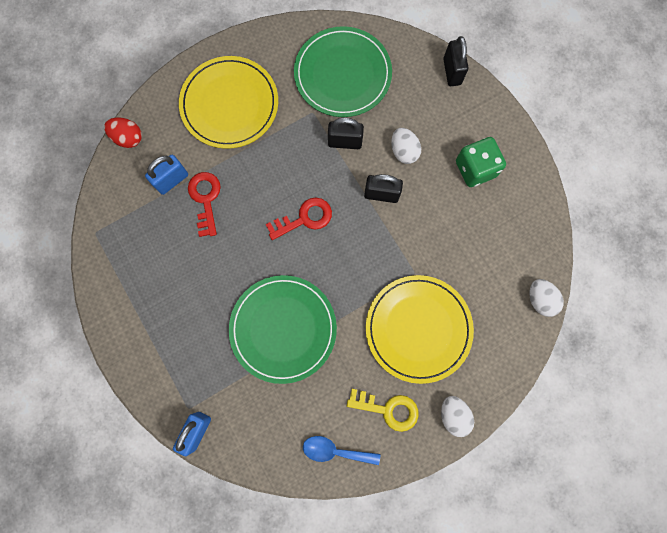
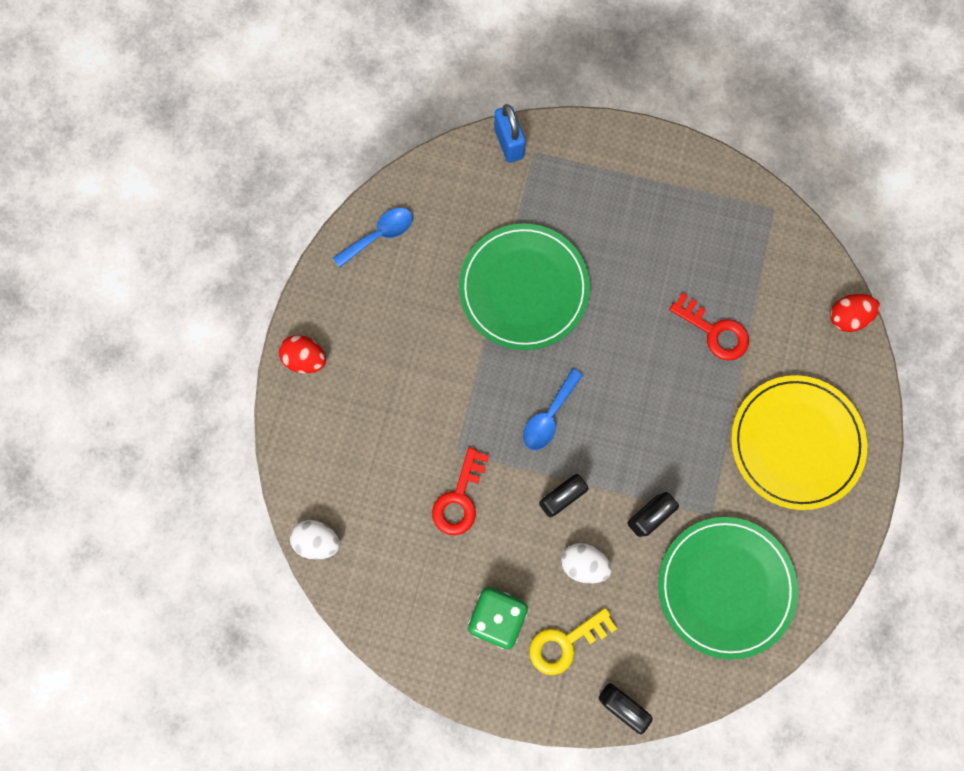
camera: 135 degrees right, 0 degrees up
blue padlock [145,155,188,195] -> none
red key [265,198,332,240] -> red key moved to [432,447,489,536]
yellow key [347,389,418,432] -> yellow key moved to [529,608,617,675]
yellow plate [366,275,474,384] -> none
white egg [441,396,474,437] -> red egg [279,335,326,373]
none -> blue spoon [523,369,583,450]

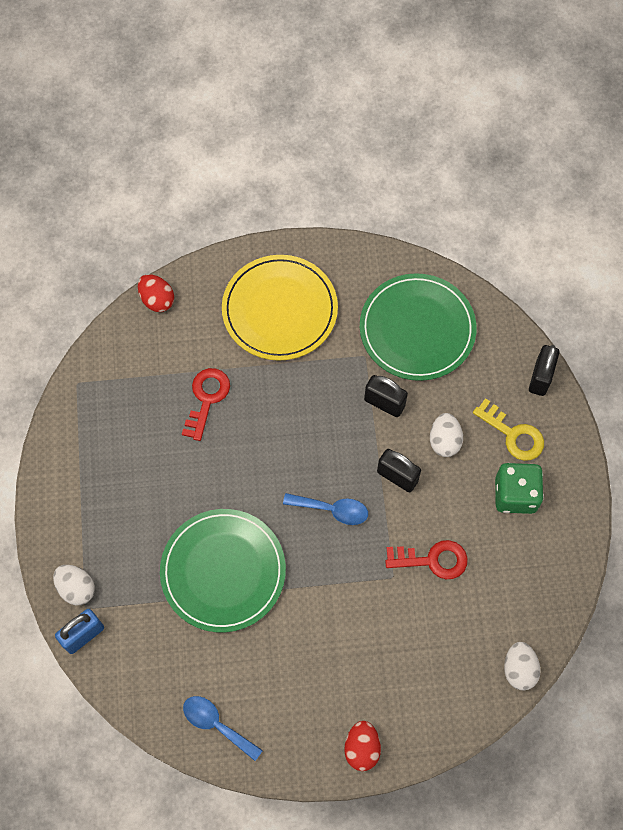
camera: 110 degrees left, 10 degrees down
none -> white egg [53,565,95,605]

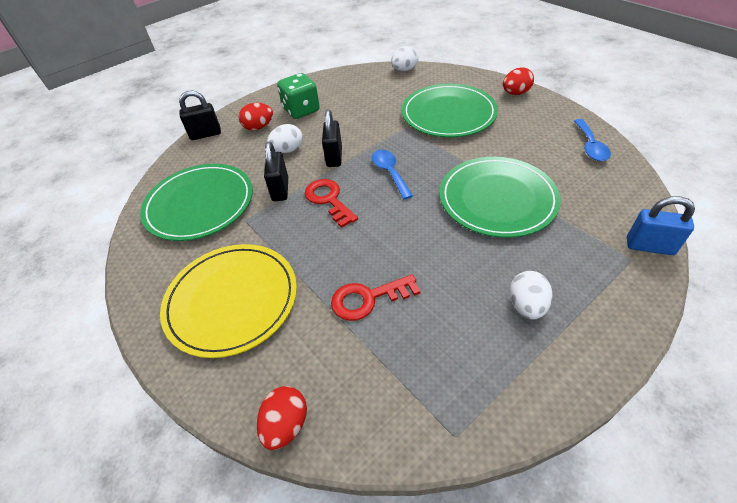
camera: 120 degrees left, 20 degrees down
white egg [53,565,95,605] -> white egg moved to [510,271,553,320]
red key [385,540,468,579] -> red key moved to [305,179,358,228]
yellow key [473,398,544,461] -> red egg [239,103,273,131]
none -> green plate [402,84,498,137]

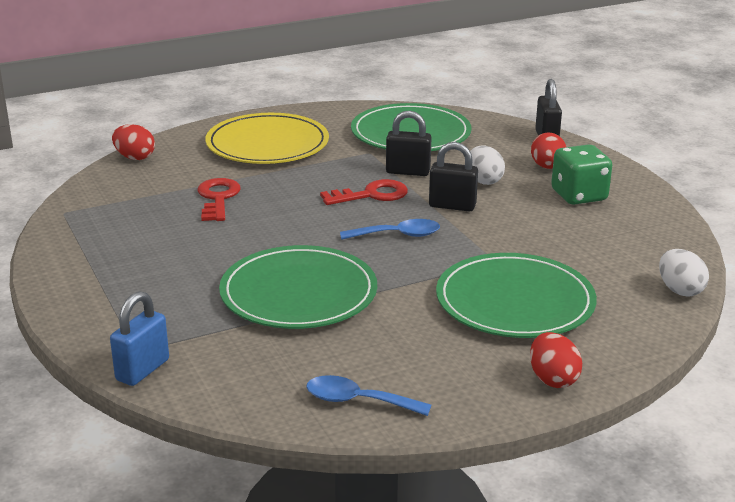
camera: 100 degrees right, 20 degrees down
white egg [510,271,553,320] -> none

